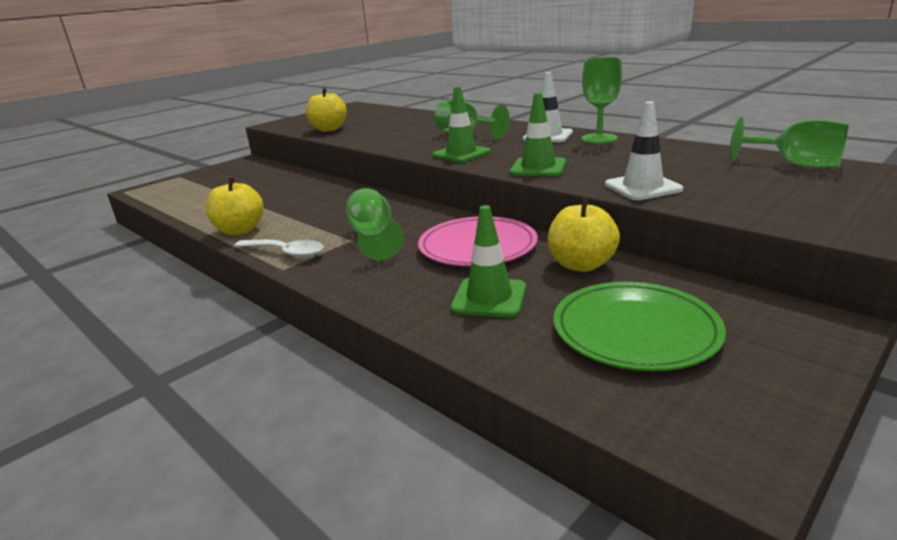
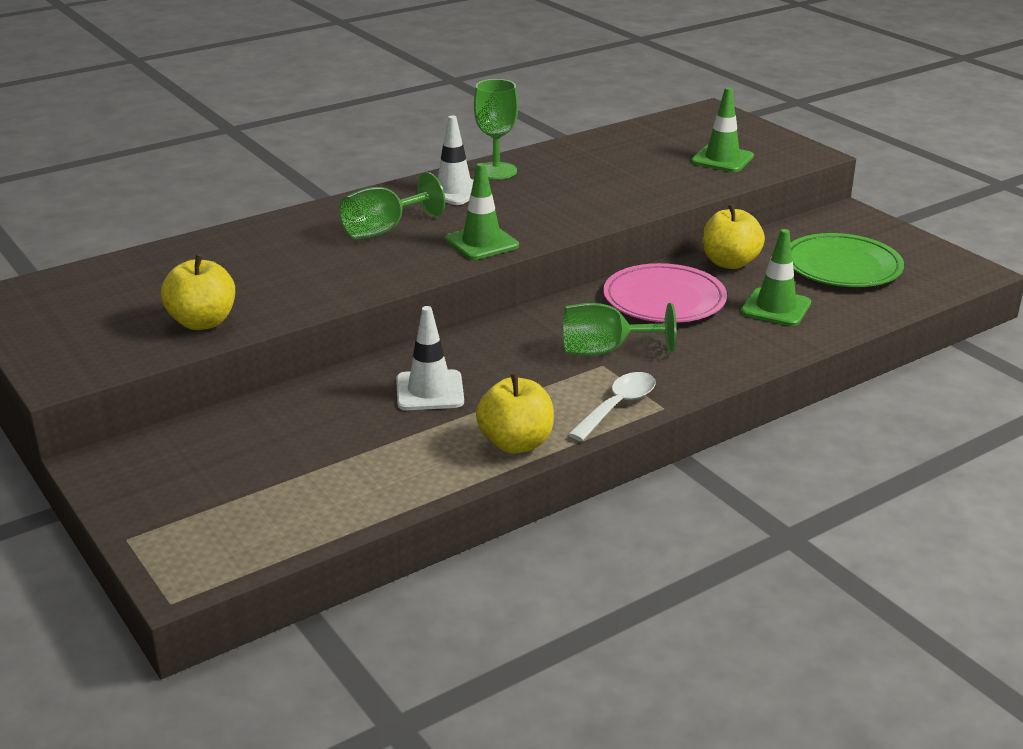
camera: 80 degrees left, 5 degrees up
green traffic cone [510,92,566,176] -> green traffic cone moved to [691,87,754,172]
white traffic cone [605,101,683,200] -> white traffic cone moved to [396,306,464,410]
green goblet [730,117,849,168] -> none

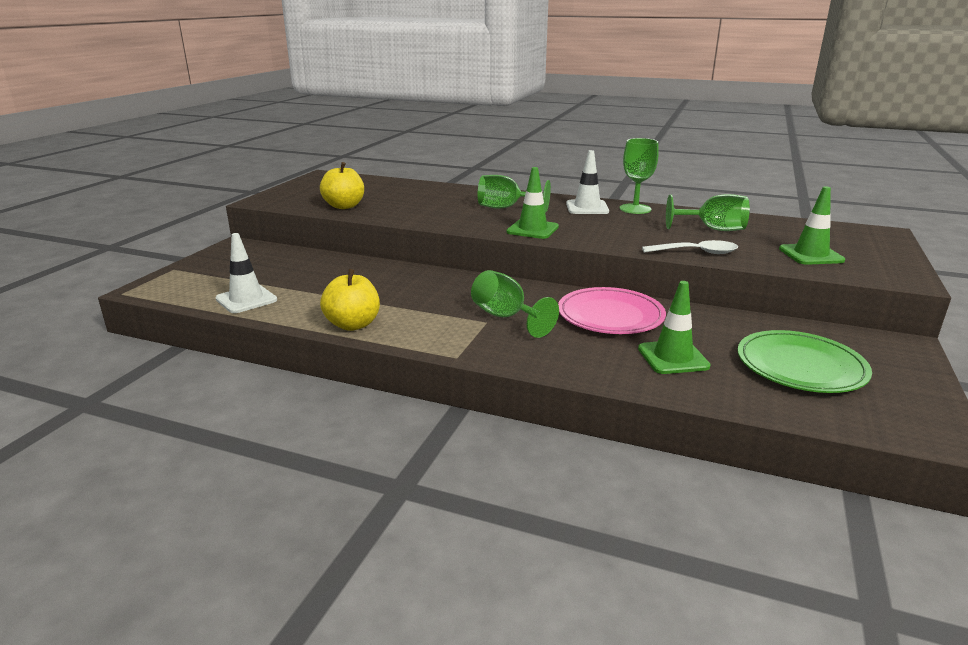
camera: 55 degrees right, 5 degrees down
white traffic cone [396,306,464,410] -> white traffic cone moved to [215,233,277,313]
white spoon [568,372,656,441] -> white spoon moved to [642,240,738,254]
yellow apple [702,204,765,269] -> none
none -> green goblet [666,194,750,231]

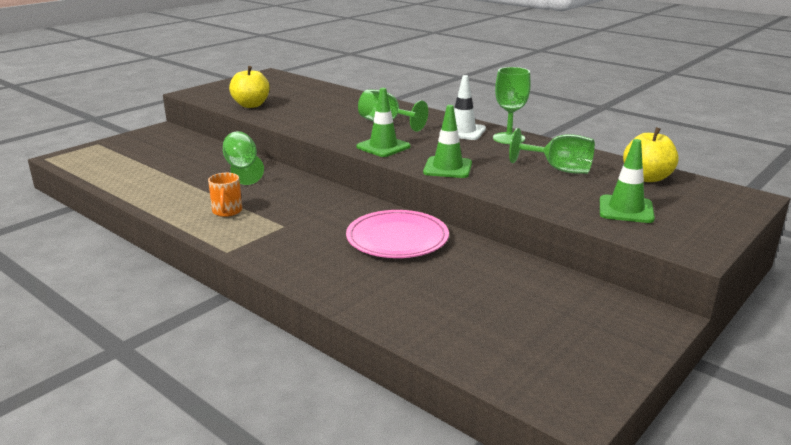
camera: 20 degrees right, 0 degrees up
white traffic cone [215,233,277,313] -> none
yellow apple [320,269,380,331] -> yellow apple moved to [623,127,679,182]
green goblet [471,270,559,338] -> green goblet moved to [223,131,264,185]
green traffic cone [638,281,711,374] -> green traffic cone moved to [423,105,472,178]
white spoon [642,240,738,254] -> none
green plate [737,330,872,393] -> none
none -> orange mug [208,173,242,217]

